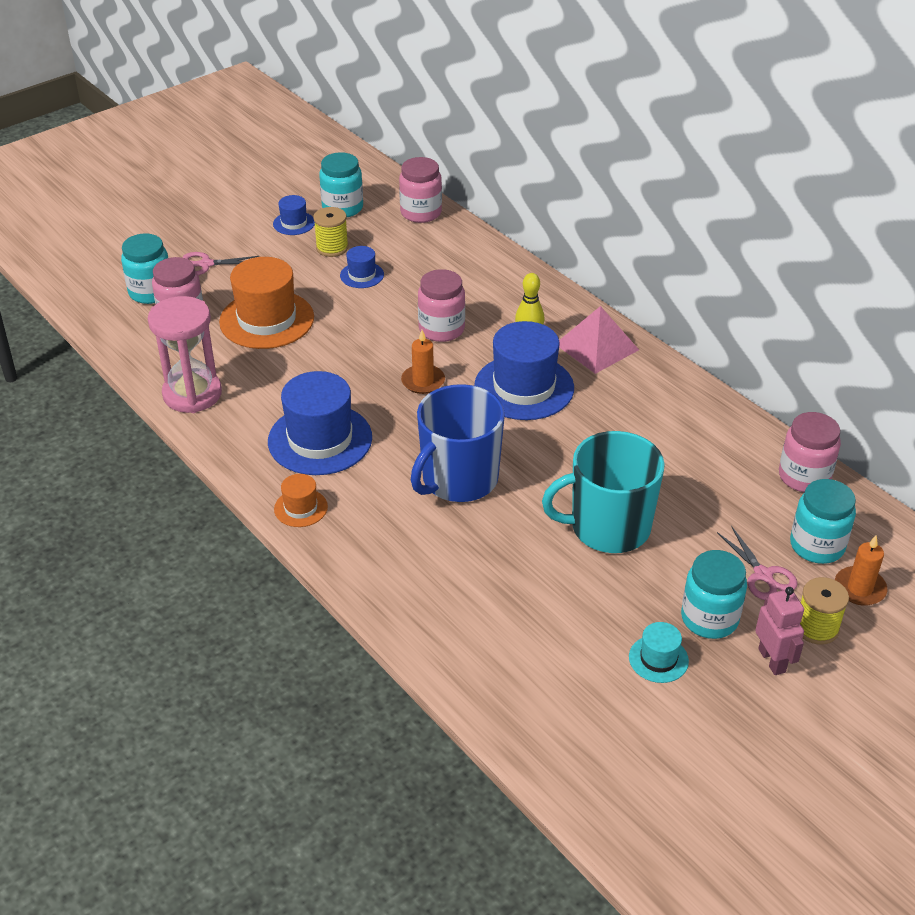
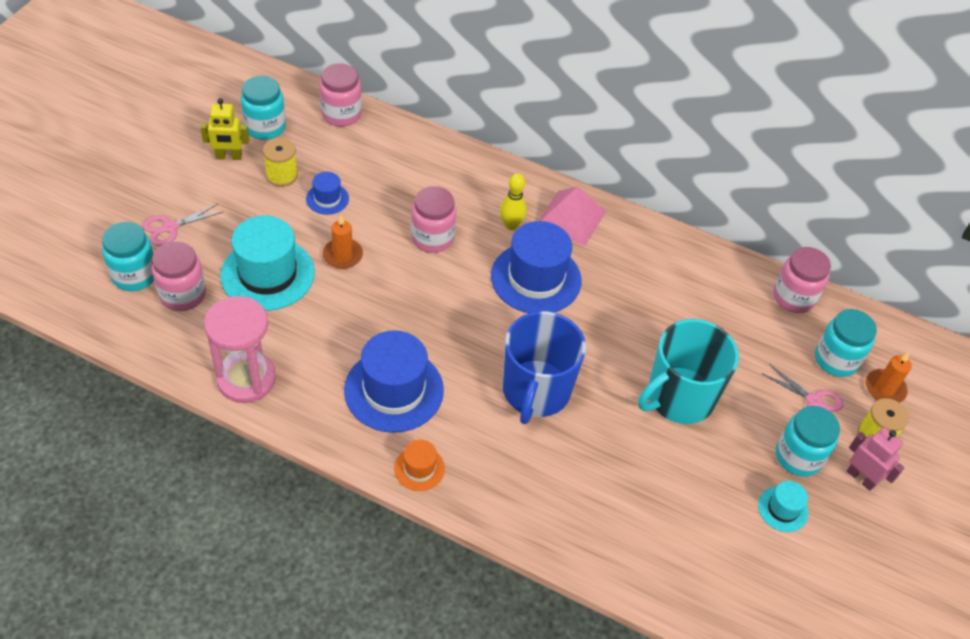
camera: 30 degrees left, 10 degrees up
orange hat [219,257,314,349] -> turquoise hat [220,216,315,311]
blue hat [273,195,315,235] -> yellow robot [200,98,249,160]
orange candle [401,330,445,394] -> orange candle moved to [323,215,363,269]

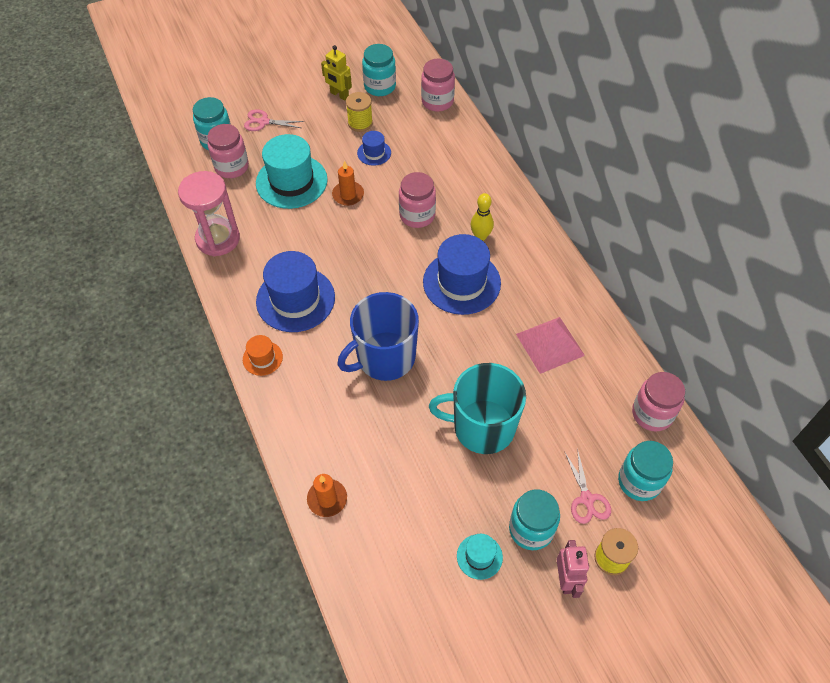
camera: 45 degrees right, 5 degrees up
pink pyramid [539,186,606,246] -> pink pyramid moved to [516,317,585,374]
orange candle [866,352,912,403] -> orange candle moved to [307,474,347,517]

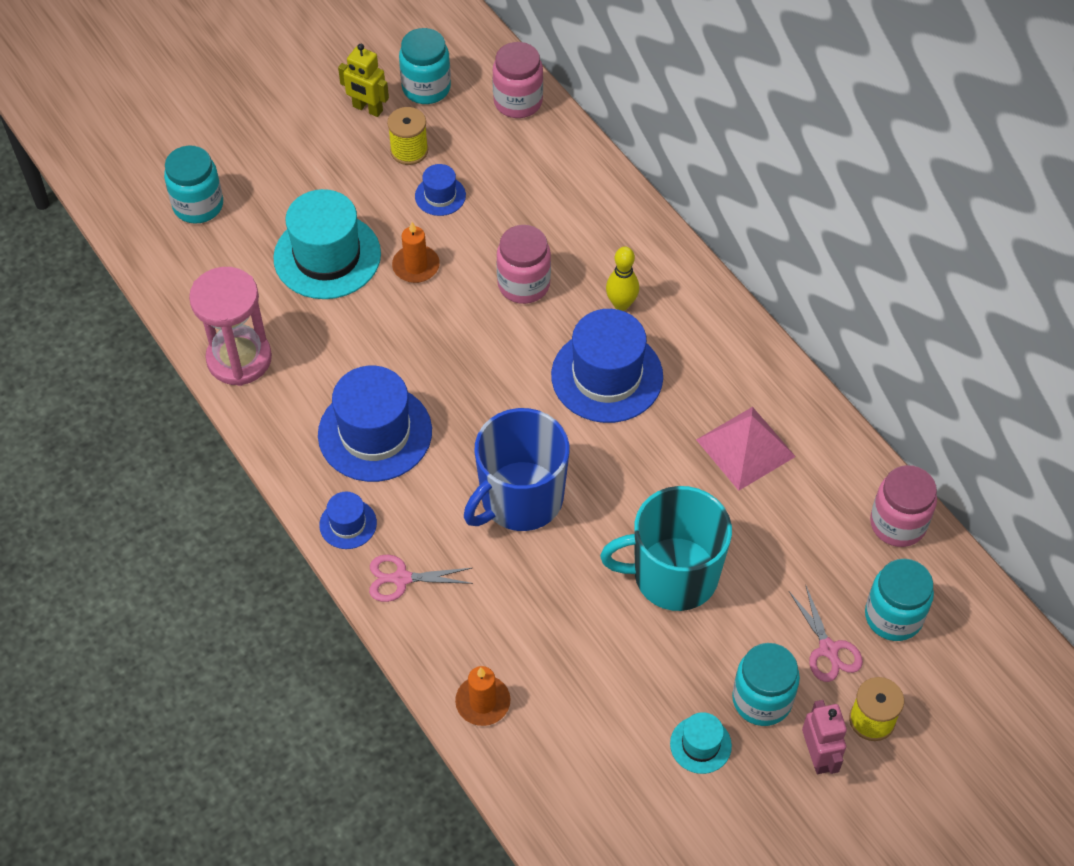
camera: 10 degrees left, 0 degrees up
pink jar [207,124,249,178] -> none
orange hat [243,335,283,376] -> blue hat [319,492,377,549]
pink scissors [244,109,304,131] -> pink scissors moved to [369,554,473,602]

